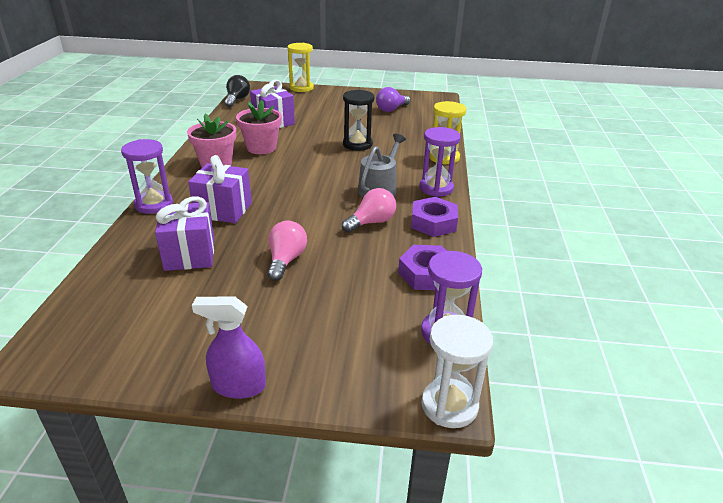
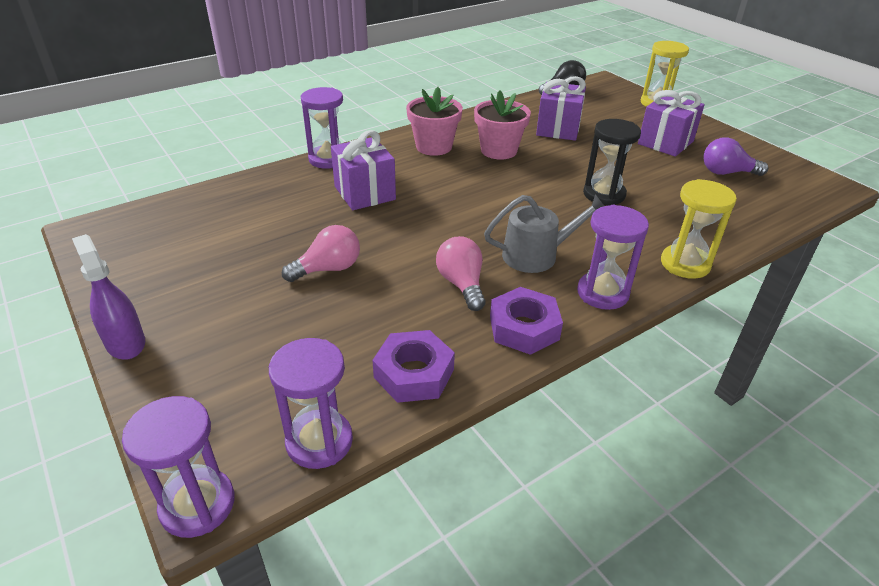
camera: 50 degrees right, 5 degrees up
purple gift [155,197,214,271] -> purple gift moved to [638,90,705,157]
pink light bulb [342,188,396,233] -> pink light bulb turned 120 degrees counterclockwise [436,236,486,311]
white hourglass [421,315,493,428] -> purple hourglass [122,396,235,538]

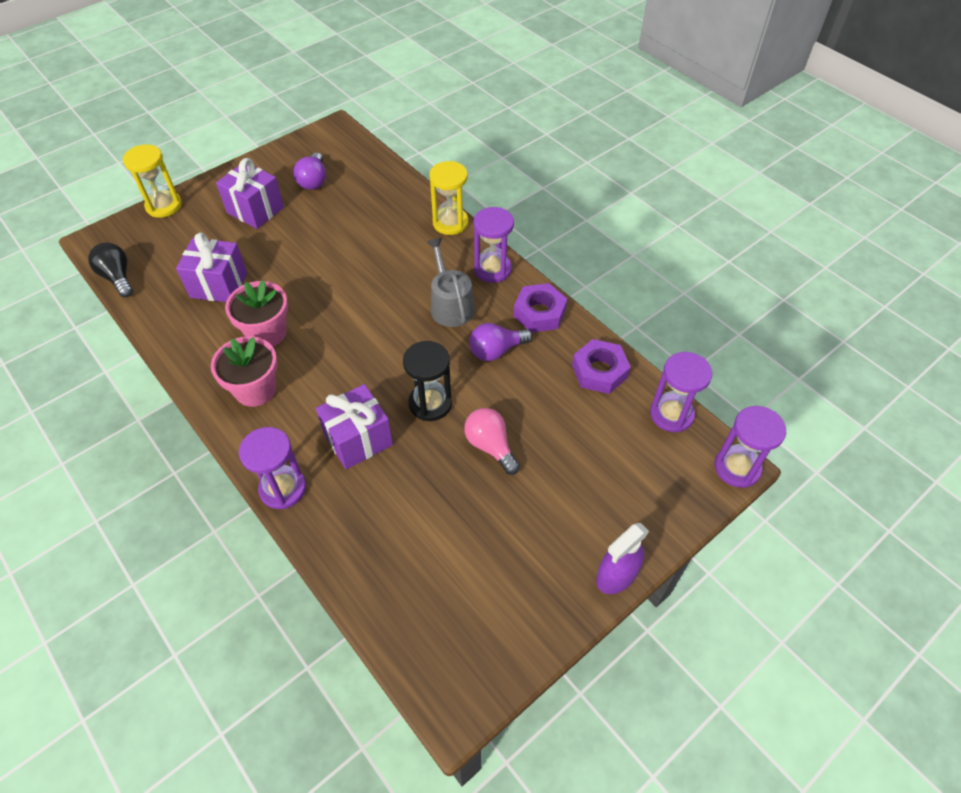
camera: 95 degrees left, 15 degrees up
pink light bulb [436,236,486,311] -> purple light bulb [469,323,533,361]
black hourglass [583,119,641,205] -> black hourglass moved to [403,341,452,421]

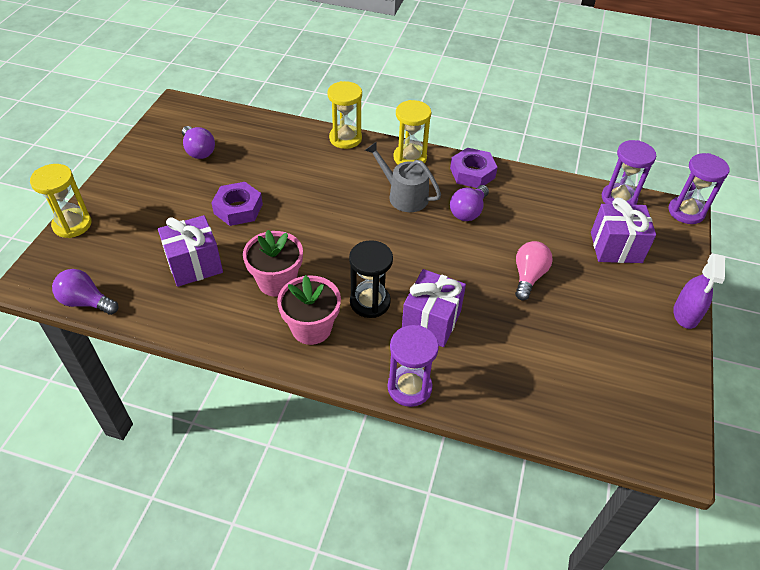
camera: 35 degrees left, 5 degrees down
black light bulb [88,243,133,297] -> purple light bulb [52,269,119,315]
purple gift [216,158,284,229] -> purple gift moved to [591,198,656,263]
black hourglass [403,341,452,421] -> black hourglass moved to [349,240,393,318]
pink light bulb [464,408,520,475] -> pink light bulb turned 90 degrees clockwise [515,241,553,301]
purple hourglass [474,207,514,283] -> yellow hourglass [393,100,431,164]
purple nut [572,339,631,394] -> purple nut moved to [211,182,263,226]

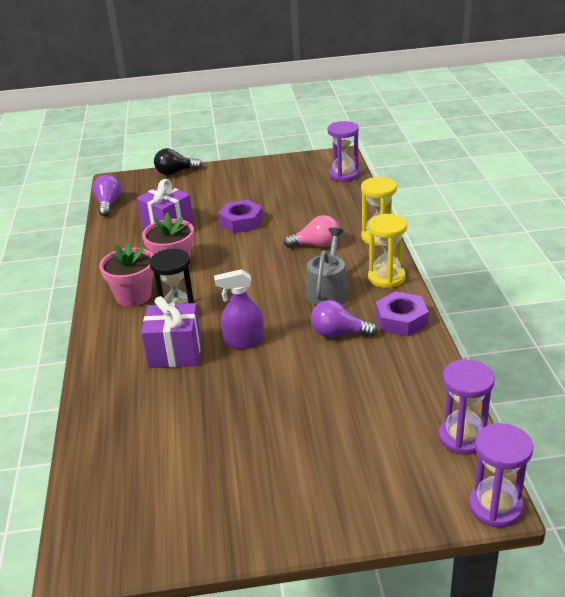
camera: 70 degrees right, 15 degrees down
yellow hourglass [30,164,91,238] -> black light bulb [154,148,202,175]
purple light bulb [182,126,215,159] -> none
purple hourglass [388,325,439,407] -> purple hourglass moved to [328,121,359,182]
pink light bulb [515,241,553,301] -> pink light bulb moved to [283,215,339,248]
purple gift [591,198,656,263] -> none
purple spray bottle [673,254,725,329] -> purple spray bottle moved to [214,269,264,349]

